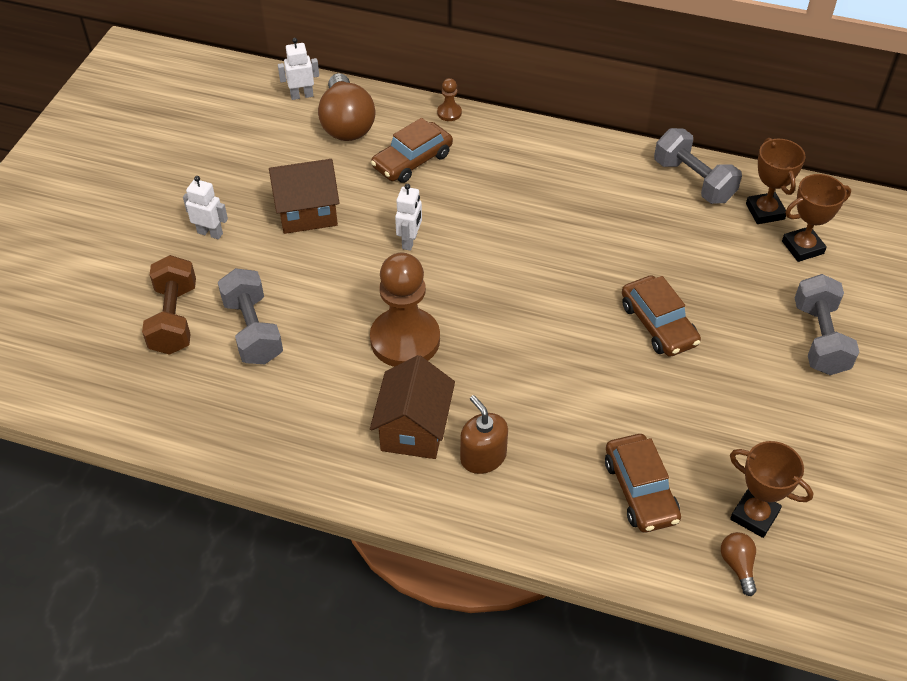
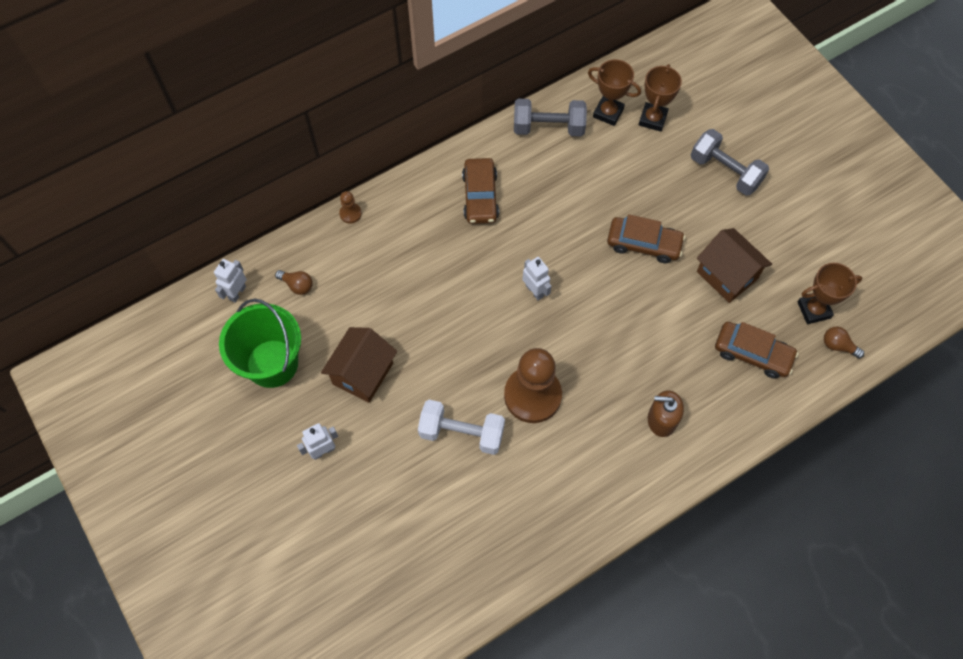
camera: 50 degrees left, 15 degrees up
brown dumbbell [142,255,196,355] -> none
grey dumbbell [218,268,283,364] -> none
brown light bulb [318,73,375,141] -> brown light bulb [275,270,313,295], size x0.46
brown house [370,355,455,459] -> brown house moved to [697,228,772,303]
brown car [371,118,453,183] -> brown car moved to [462,158,499,224]
white robot [395,184,422,251] -> white robot moved to [522,257,551,300]
none -> green bucket [219,298,301,388]
none -> white dumbbell [418,400,505,455]

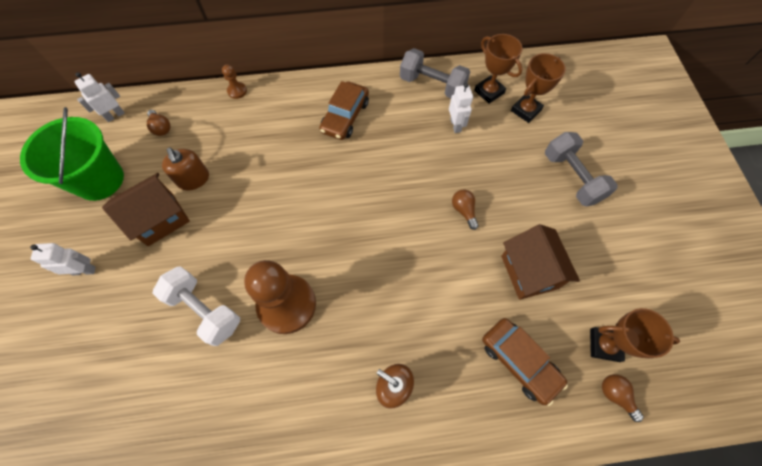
camera: 25 degrees right, 0 degrees up
white robot [522,257,551,300] -> white robot moved to [449,83,473,133]
brown car [607,214,685,263] -> brown light bulb [452,190,479,230]
none -> brown soap dispenser [162,148,209,190]

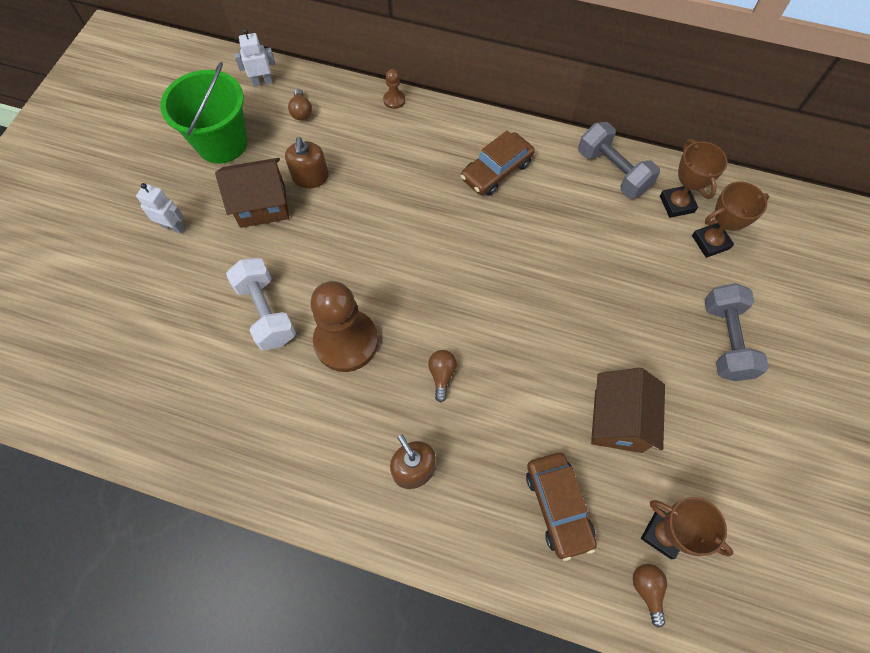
camera: 25 degrees right, 0 degrees up
white robot [449,83,473,133] -> none
brown light bulb [452,190,479,230] -> brown light bulb moved to [428,350,457,403]

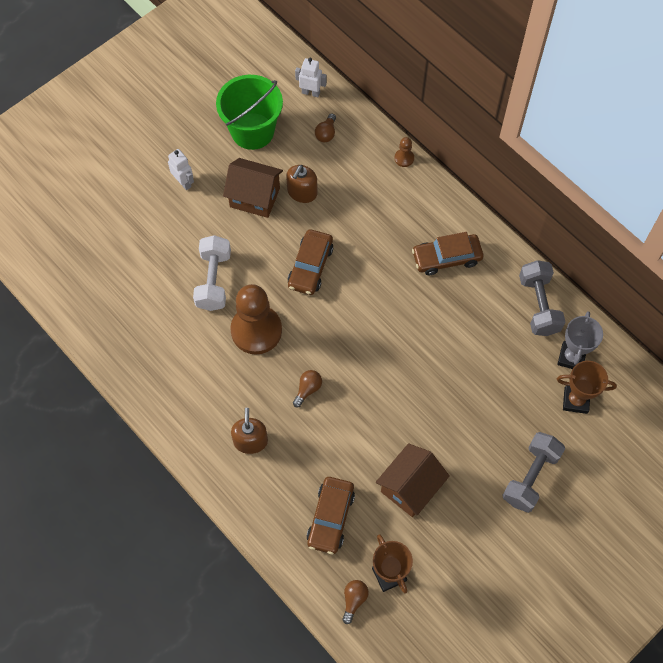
camera: 30 degrees right, 0 degrees up
brown trophy [660,139,728,218] -> grey trophy [557,311,603,369]
none -> brown car [288,229,333,295]

